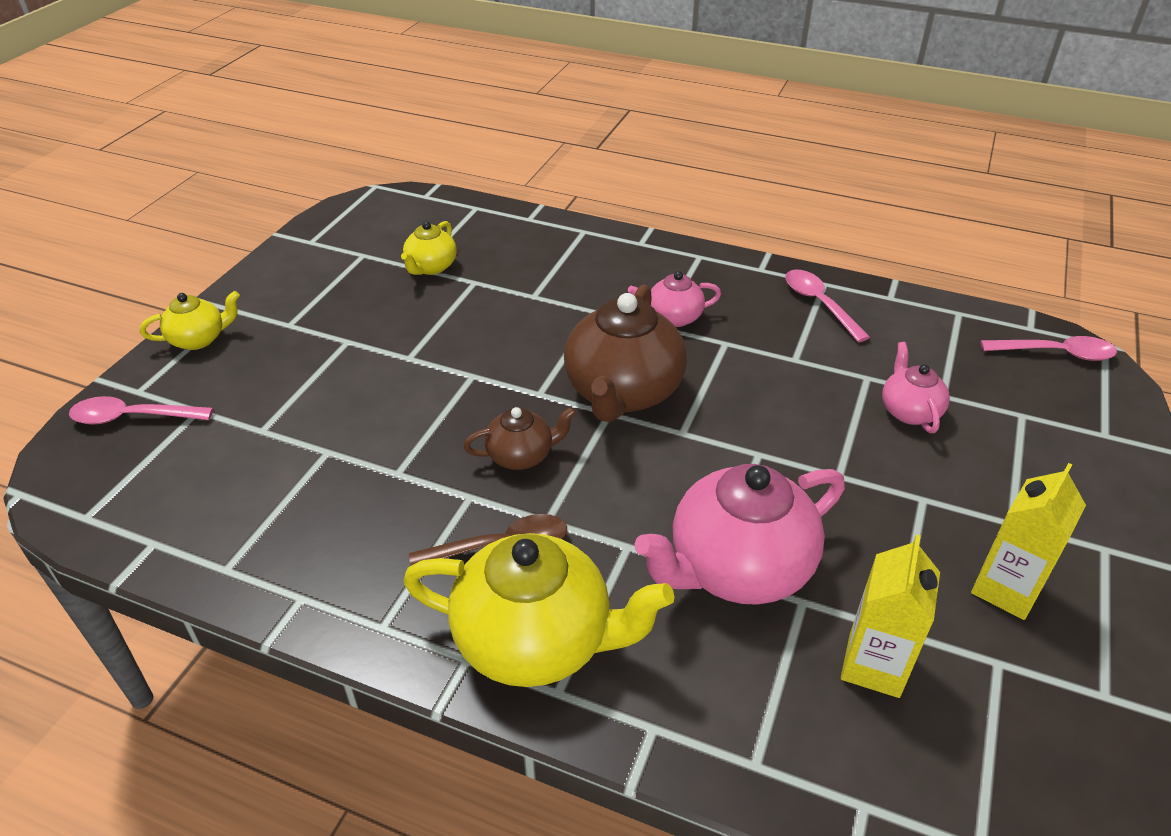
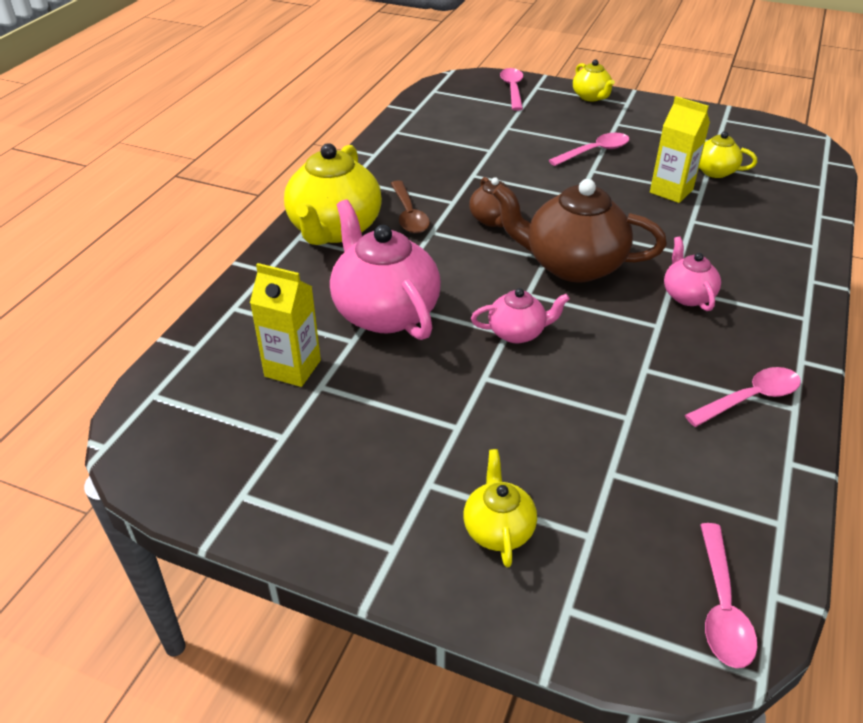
camera: 90 degrees right, 0 degrees up
pink teapot [882,342,950,433] -> pink teapot moved to [471,288,570,343]
yellow carton [971,463,1086,620] -> yellow carton moved to [650,96,710,203]
none -> yellow teapot [463,449,537,567]
none -> pink spoon [549,133,629,166]

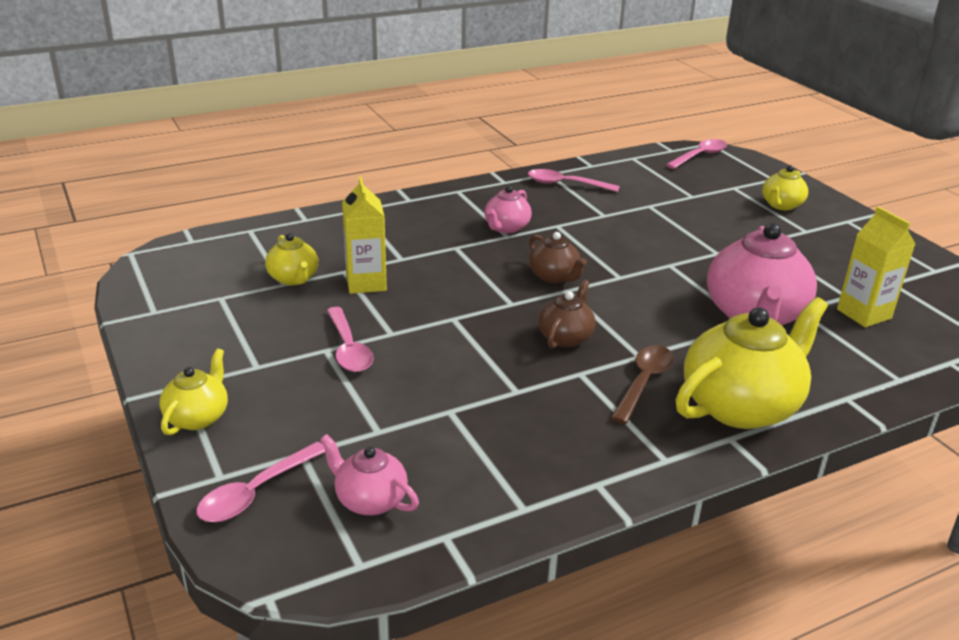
camera: 140 degrees left, 10 degrees down
pink teapot [471,288,570,343] -> pink teapot moved to [320,434,419,515]
brown teapot [492,179,667,283] -> brown teapot [529,232,587,283], size x0.52
pink spoon [549,133,629,166] -> pink spoon turned 120 degrees counterclockwise [326,307,374,372]

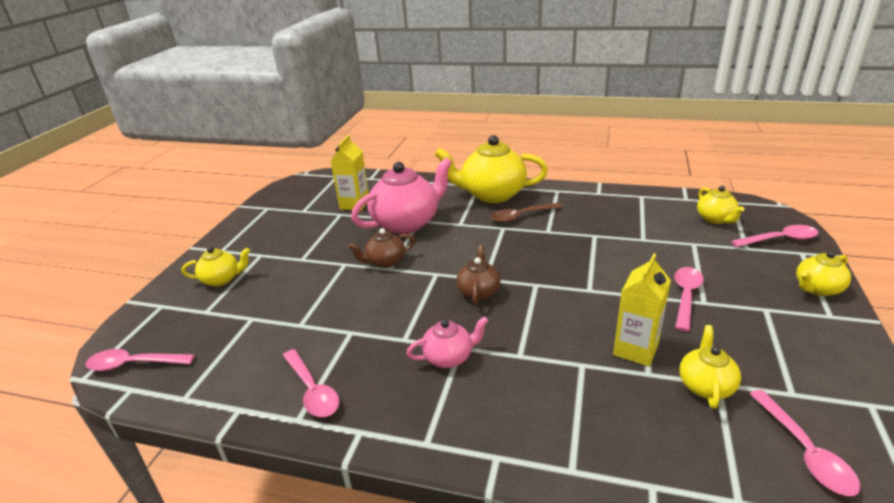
camera: 135 degrees left, 0 degrees up
pink teapot [320,434,419,515] -> yellow teapot [697,186,745,224]
brown teapot [538,280,595,348] -> brown teapot moved to [348,228,416,268]
none -> pink spoon [749,390,861,496]

